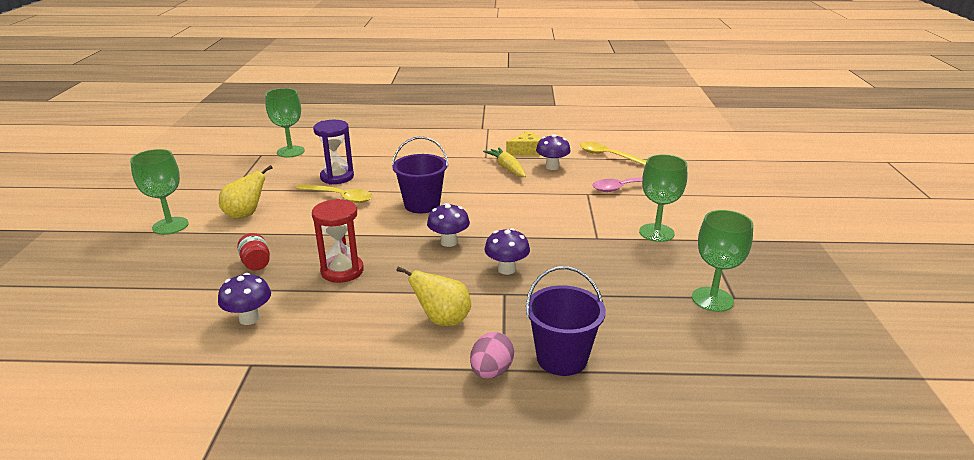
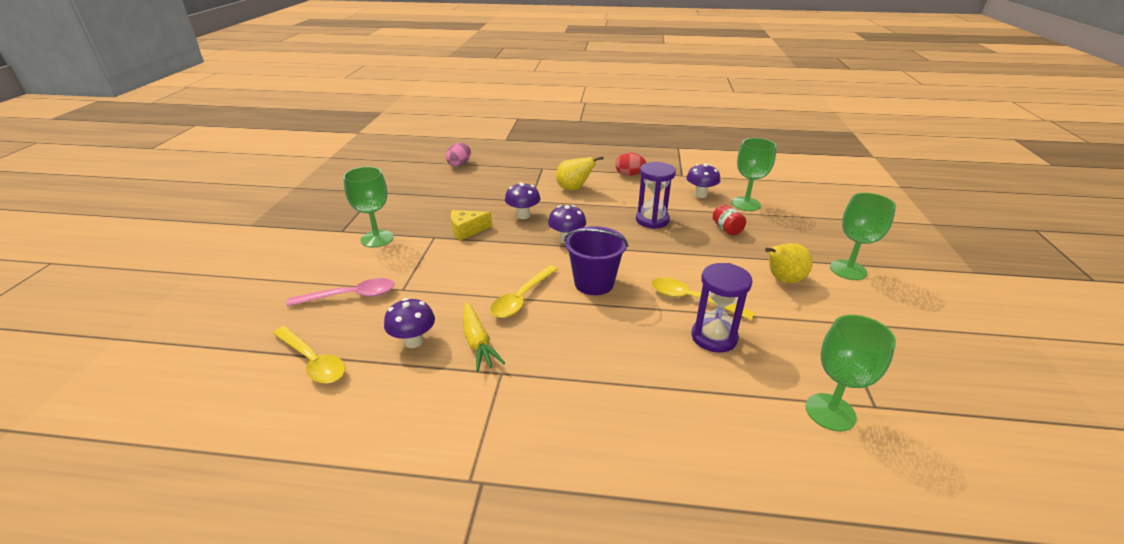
camera: 175 degrees left, 5 degrees up
red hourglass [312,199,364,283] -> purple hourglass [636,162,676,229]
pink egg [470,332,514,379] -> pink egg moved to [446,143,471,167]
yellow cheese [506,131,541,156] -> yellow cheese moved to [451,210,492,241]
purple bucket [526,266,606,376] -> none
green goblet [692,210,753,312] -> green goblet moved to [732,138,776,211]
none -> yellow spoon [490,265,558,318]
none -> red egg [615,153,646,176]

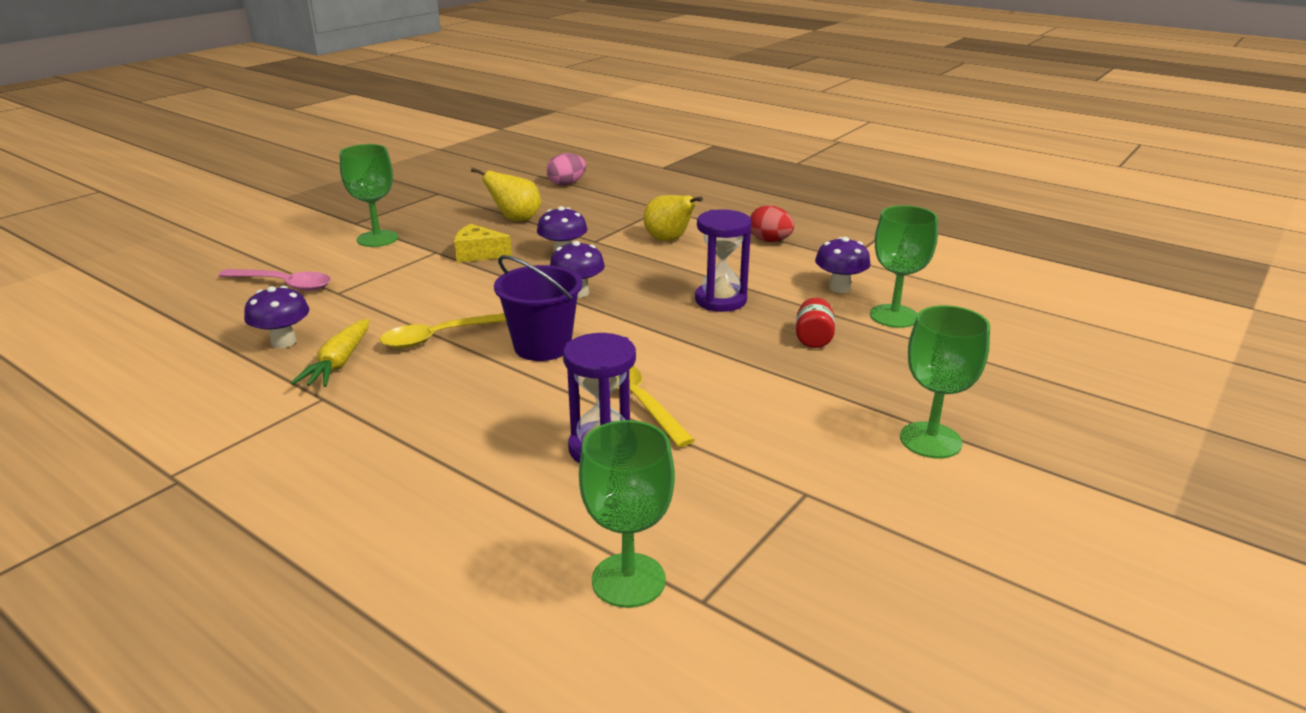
camera: 30 degrees right, 5 degrees down
yellow spoon [273,326,346,384] -> none
yellow pear [765,243,813,283] -> yellow pear moved to [471,168,541,221]

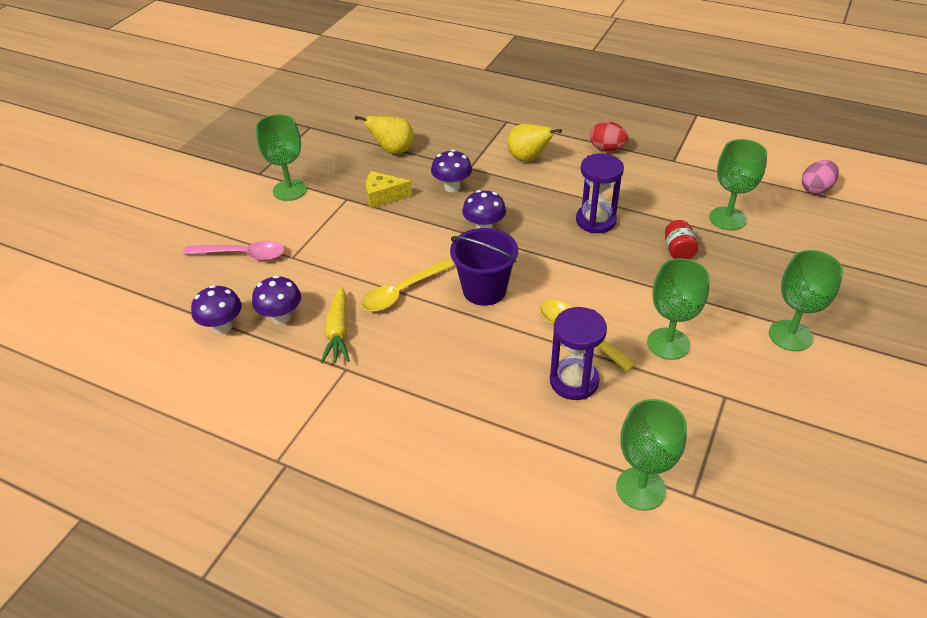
camera: 10 degrees left, 15 degrees up
pink egg [547,153,586,186] -> pink egg moved to [802,160,839,194]
purple mushroom [815,237,871,293] -> purple mushroom moved to [191,285,242,334]
none -> green goblet [647,258,710,360]

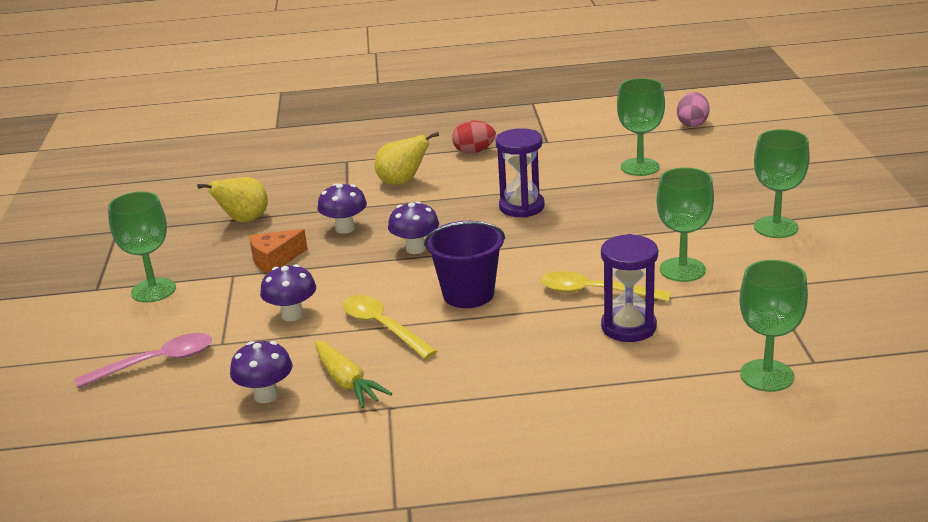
camera: 30 degrees left, 15 degrees down
purple mushroom [191,285,242,334] -> purple mushroom moved to [260,264,316,321]
yellow spoon [361,259,454,312] -> yellow spoon turned 120 degrees clockwise [343,295,437,359]
yellow cheese [366,171,412,209] -> orange cheese [249,229,307,273]
red jar [665,220,699,259] -> none

